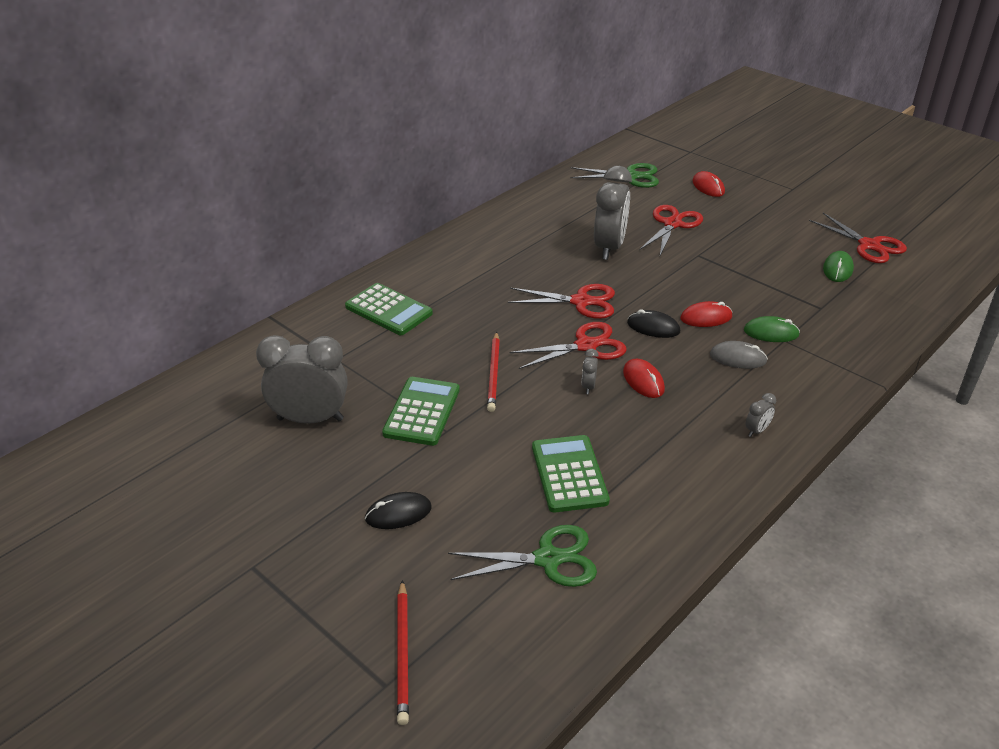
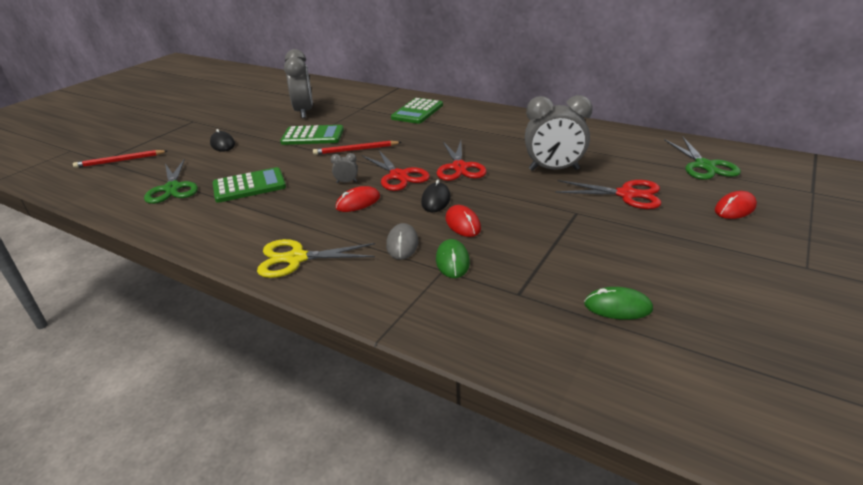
camera: 80 degrees right, 5 degrees down
grey clock [745,393,776,437] -> yellow scissors [257,239,375,278]
red scissors [809,213,907,263] -> none

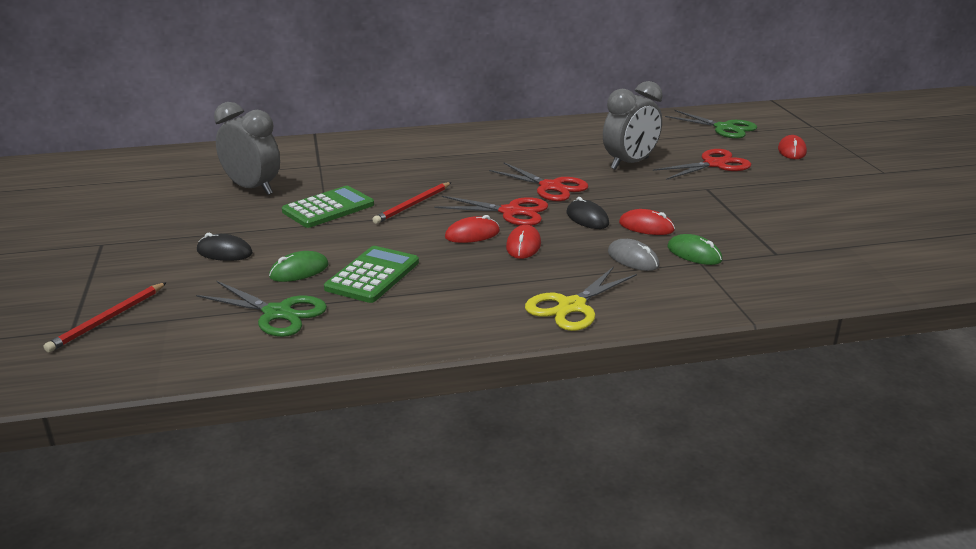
camera: 45 degrees left, 5 degrees down
grey clock [331,153,358,183] -> red mouse [445,215,500,243]
green calculator [391,98,443,124] -> none
green mouse [584,287,653,320] -> green mouse moved to [269,251,329,282]

